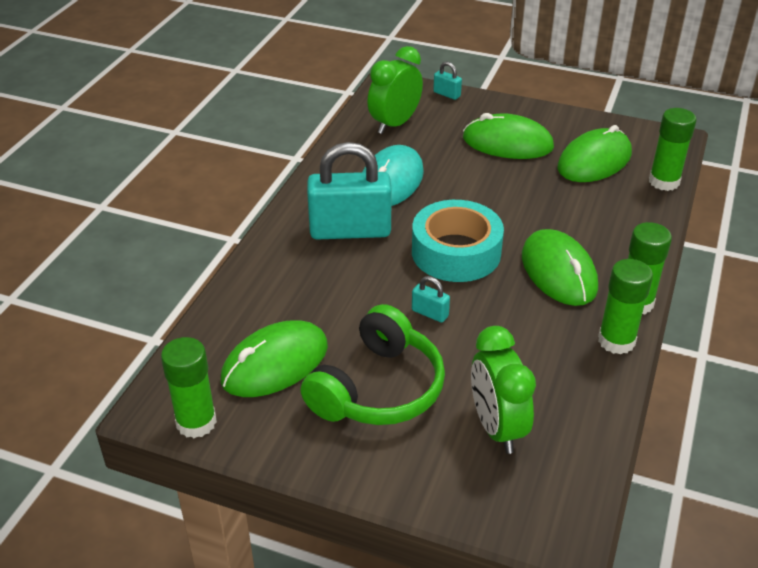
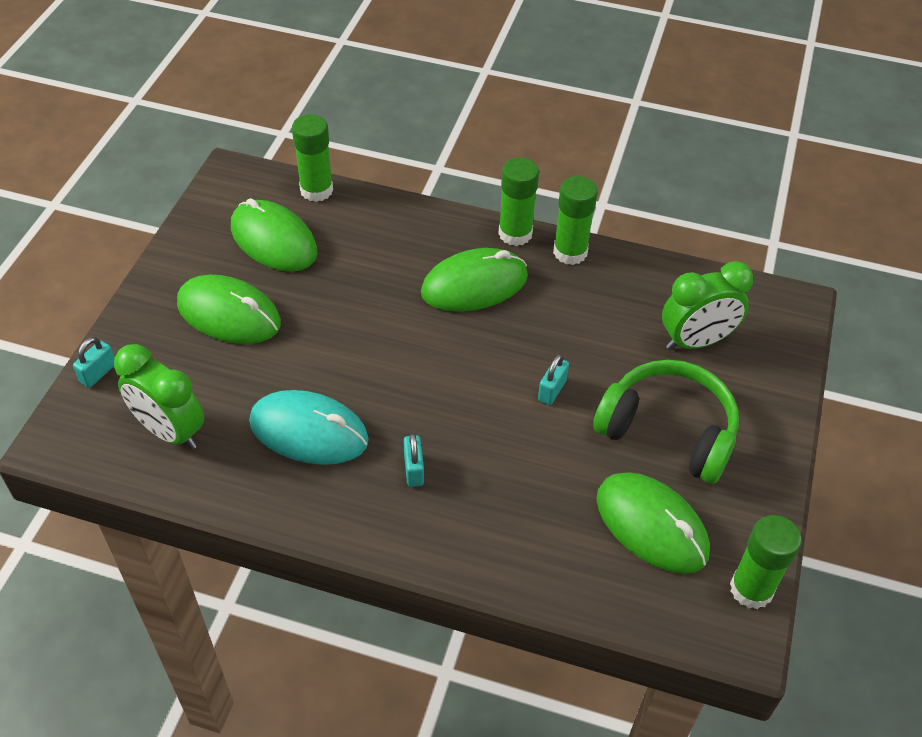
camera: 95 degrees left, 10 degrees up
turquoise padlock [307,142,392,239] -> turquoise padlock [404,433,424,487], size x0.42
turquoise tape [412,200,504,282] -> none
green mouse [463,113,554,159] -> green mouse turned 75 degrees counterclockwise [177,275,281,344]

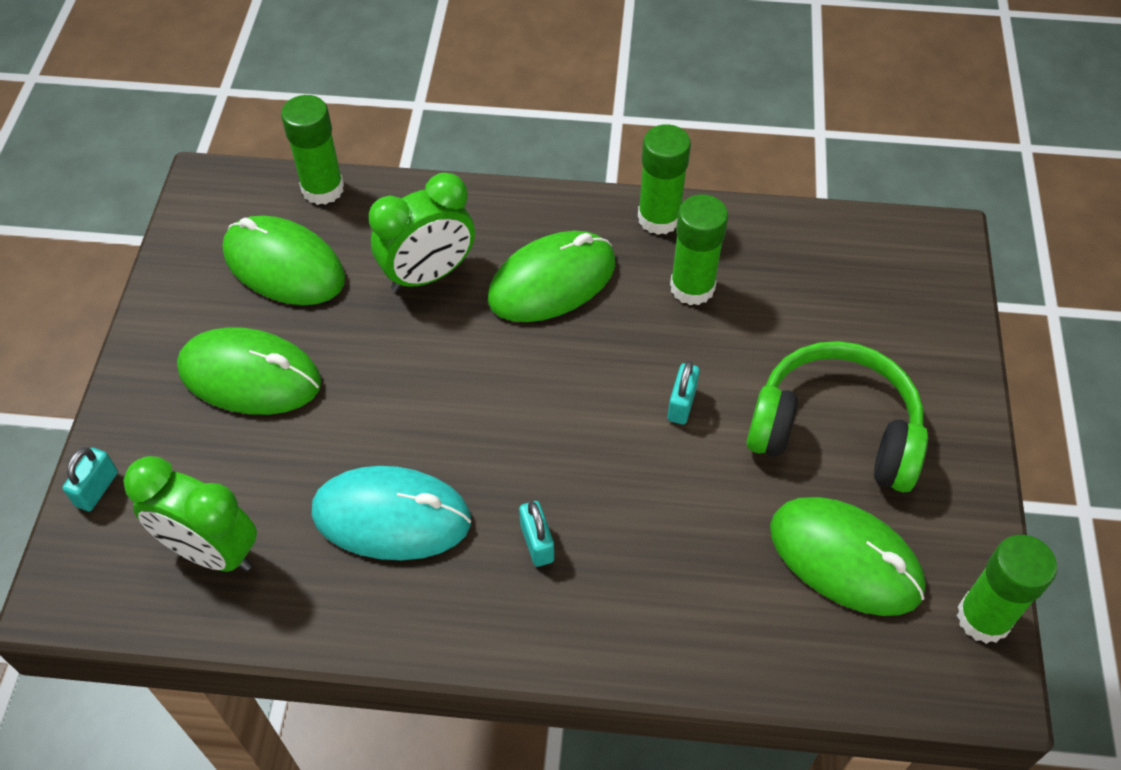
camera: 10 degrees left, 5 degrees up
green glue stick [498,158,539,246] -> green glue stick moved to [670,194,728,305]
green clock [662,261,753,350] -> green clock moved to [369,173,475,291]

